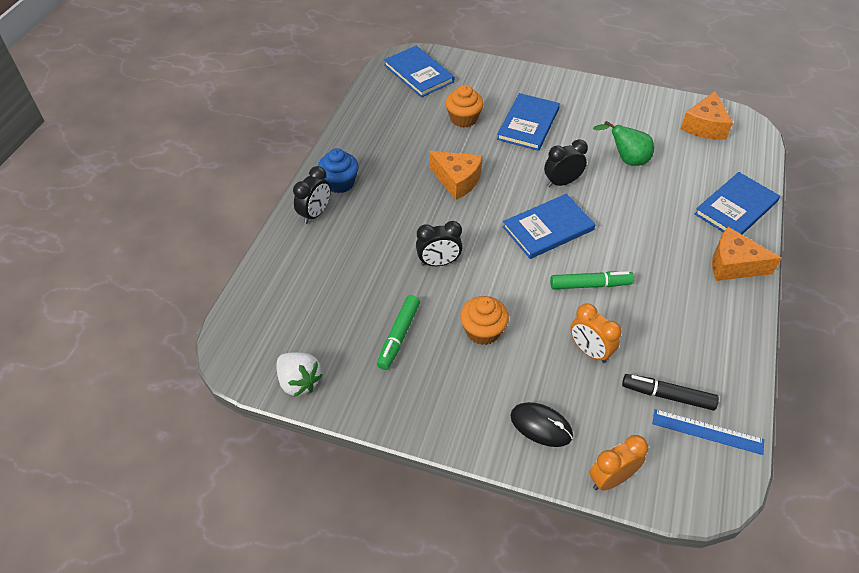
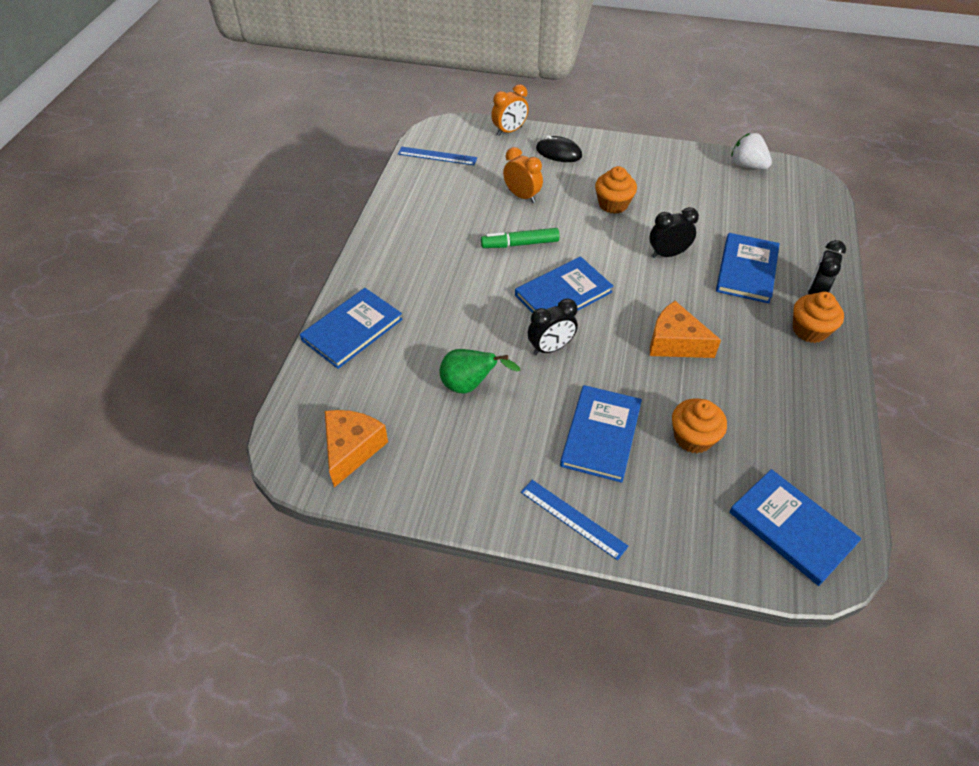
camera: 175 degrees right, 0 degrees up
blue cupcake [318,148,359,193] -> orange cupcake [793,292,844,343]
green marker [377,295,420,370] -> none
black marker [622,374,719,411] -> none
orange cheese [712,227,782,281] -> none
none -> blue ruler [521,480,628,560]
none -> blue book [716,233,780,303]

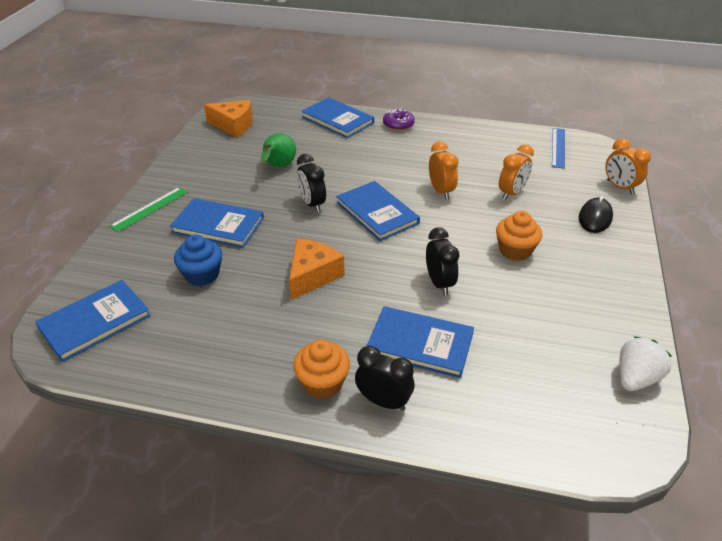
camera: 90 degrees right, 10 degrees down
green marker [481,228,560,248] -> orange clock [429,141,458,199]
blue ruler [521,480,628,560] -> green ruler [109,187,188,232]
orange cupcake [672,398,727,453] -> blue cupcake [174,234,222,286]
none -> purple donut [383,108,415,131]

